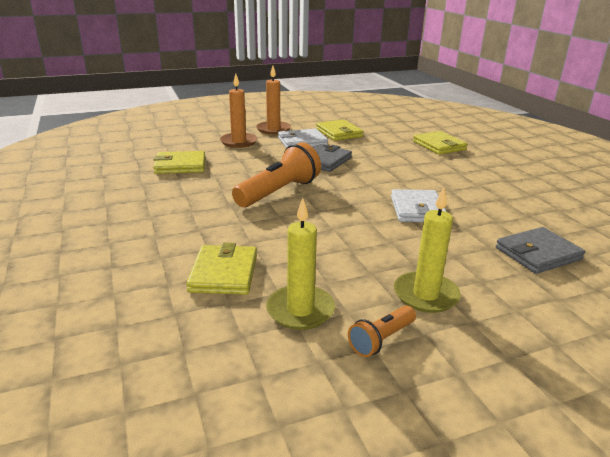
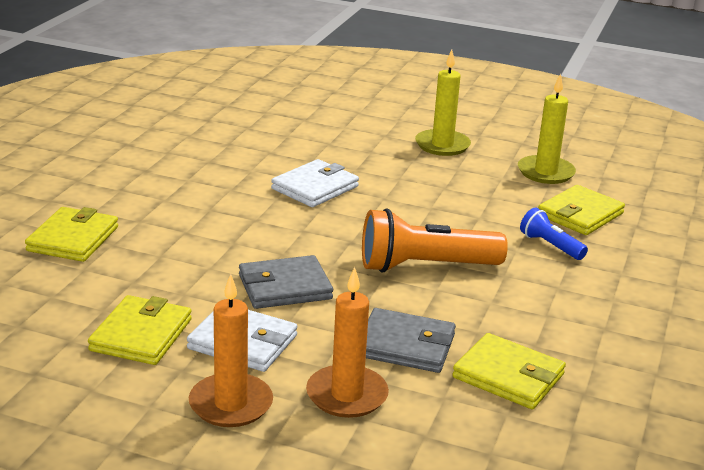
camera: 140 degrees left, 0 degrees up
orange flashlight [348,305,416,357] -> none
grey wallet [496,227,585,274] -> grey wallet moved to [366,308,456,373]
none -> blue flashlight [520,208,588,260]

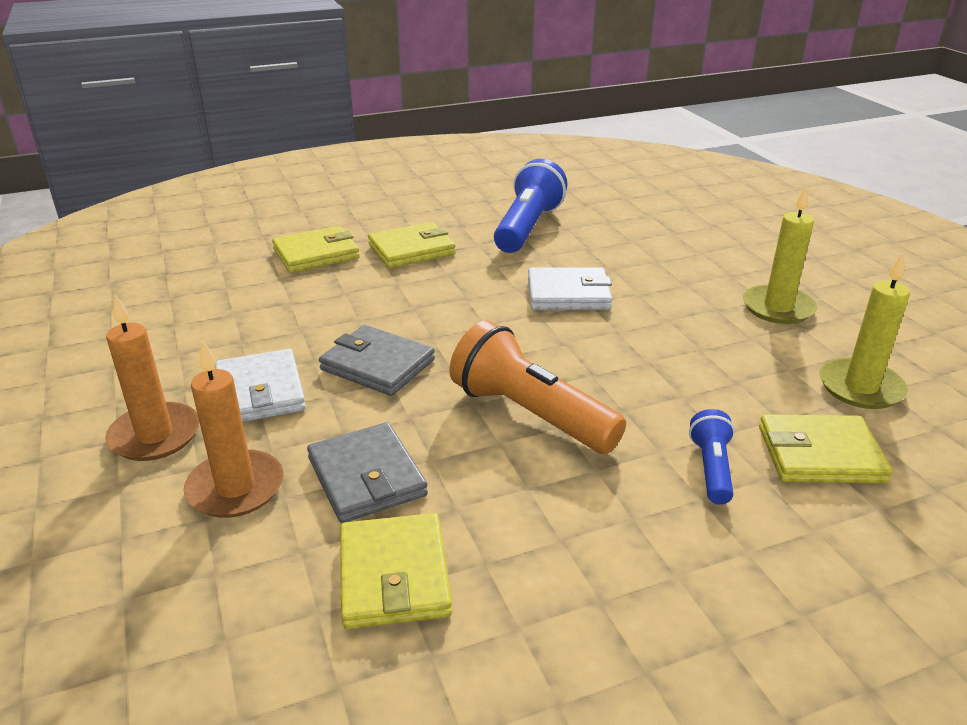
camera: 50 degrees right, 5 degrees up
yellow wallet [88,295,192,365] -> yellow wallet moved to [368,222,455,268]
none -> blue flashlight [494,159,567,253]

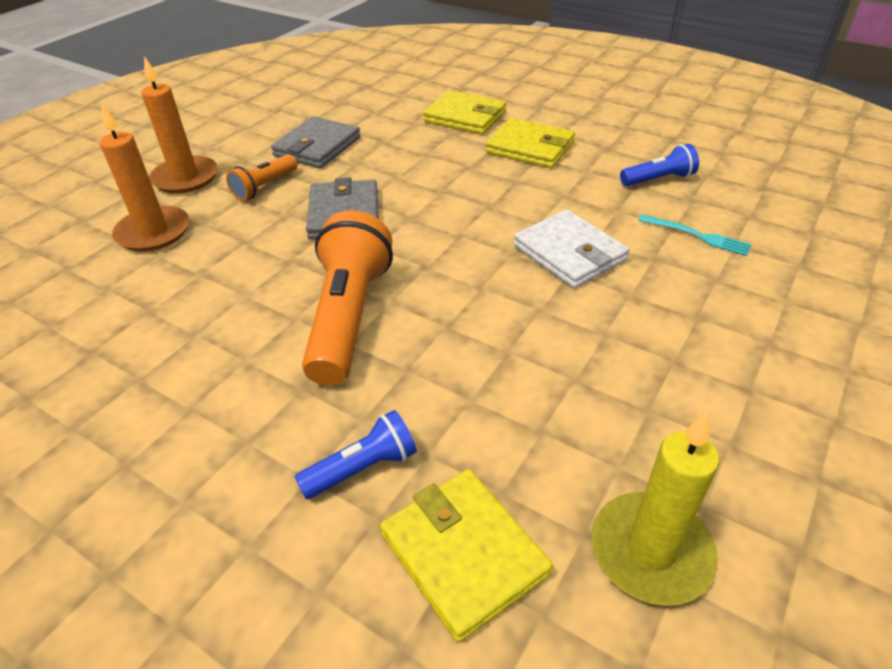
camera: 55 degrees right, 10 degrees up
white wallet [215,349,306,422] -> orange flashlight [226,154,297,201]
grey wallet [307,422,428,523] -> grey wallet moved to [271,116,360,168]
yellow wallet [340,513,452,629] -> none
blue flashlight [494,159,567,253] -> blue flashlight [620,144,699,186], size x0.52
yellow candle [743,186,817,324] -> none
none -> turquoise fork [638,214,752,256]

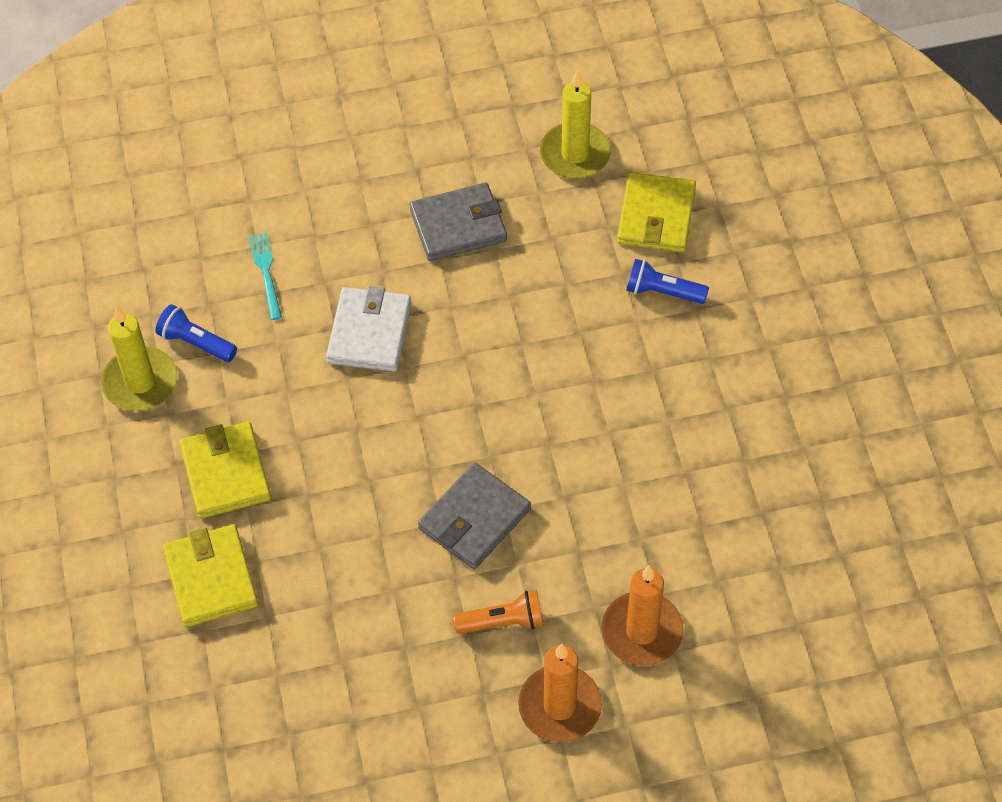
camera: 135 degrees left, 15 degrees up
grey wallet [271,116,360,168] -> grey wallet moved to [410,182,507,261]
orange flashlight [302,210,393,386] -> none
none -> yellow candle [101,306,177,411]

